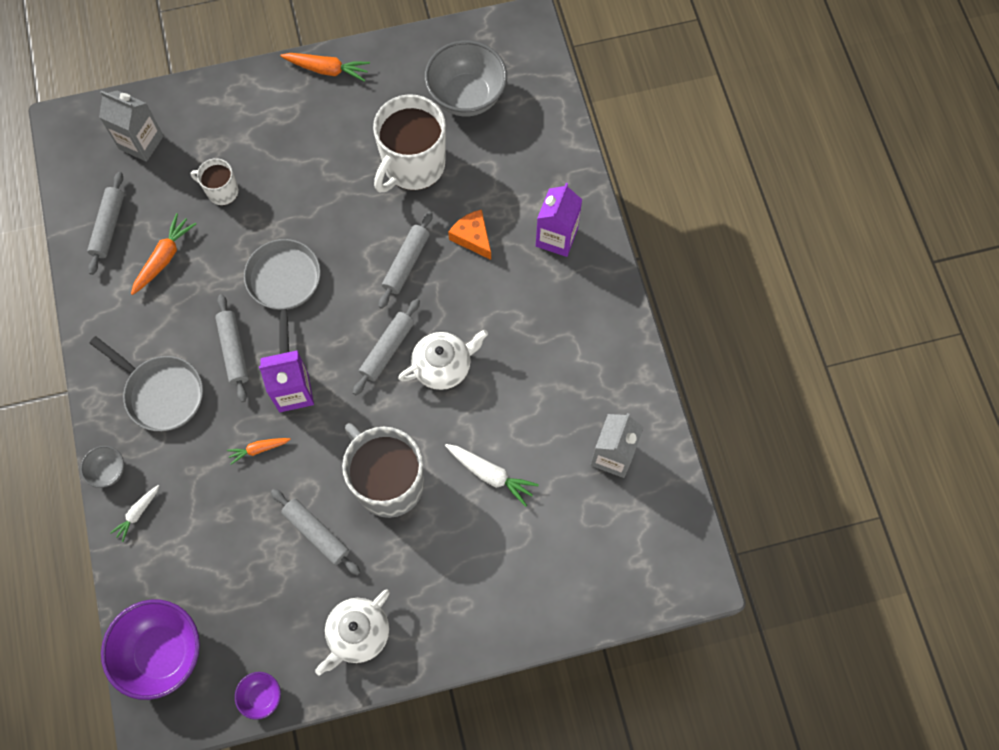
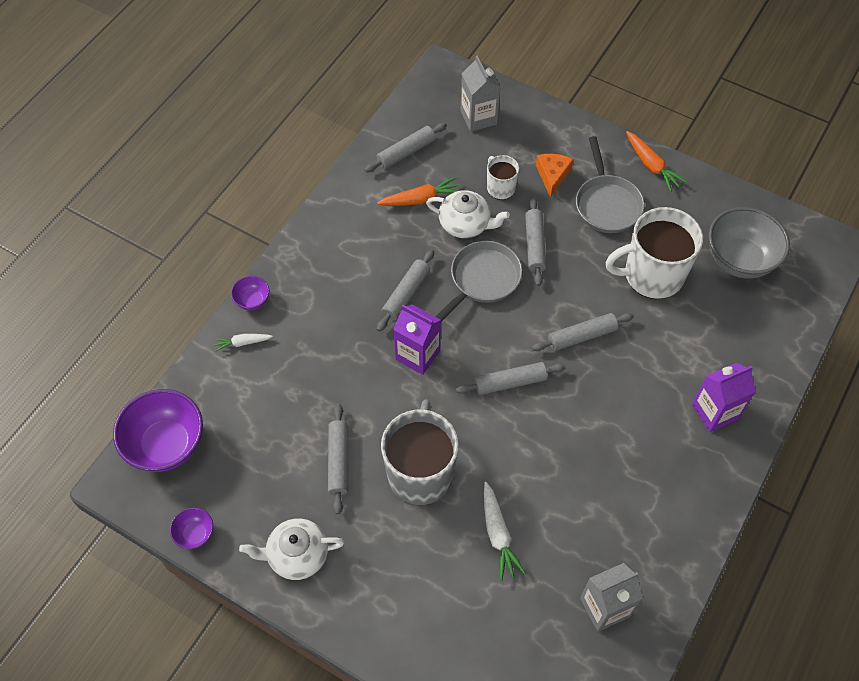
camera: 45 degrees right, 10 degrees down
grey bowl [80,446,124,488] -> purple bowl [231,276,269,310]
grey pan [90,336,203,431] -> grey pan moved to [576,136,644,233]
orange carrot [227,438,291,465] -> none
white teapot [398,329,488,390] -> white teapot moved to [426,190,510,238]
orange cheese [448,210,491,260] -> orange cheese moved to [536,154,574,198]
none -> grey rolling pin [525,197,547,286]

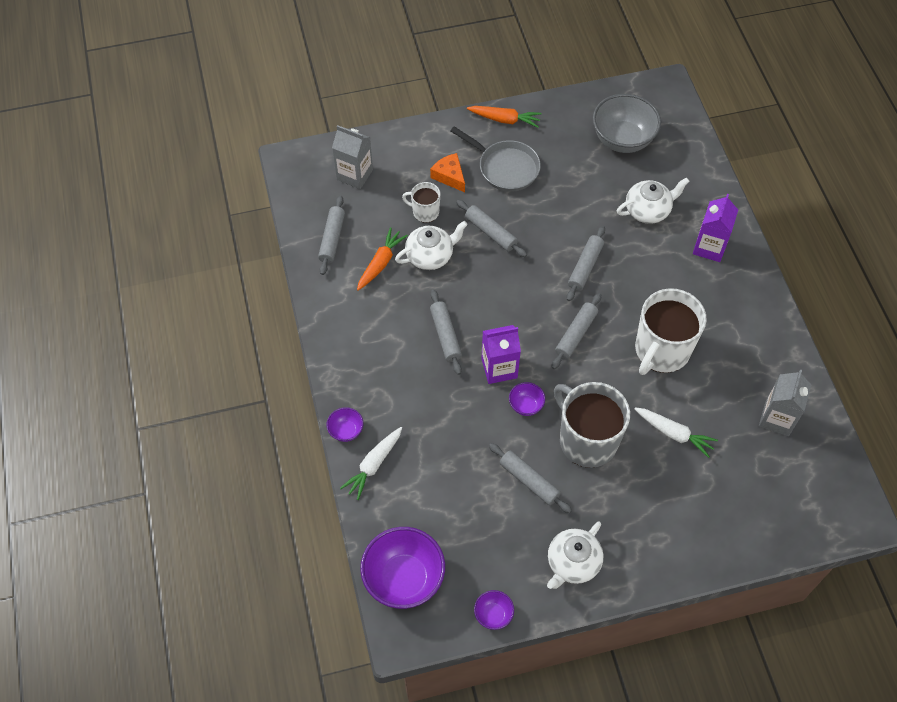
camera: 45 degrees left, 0 degrees up
white carrot [214,334,273,352] -> white carrot [340,427,402,500], size x1.58
grey pan [435,241,522,322] -> none
white mug [605,207,703,299] -> white mug moved to [635,288,707,375]
none -> purple bowl [509,382,545,416]
none -> white teapot [617,177,690,224]

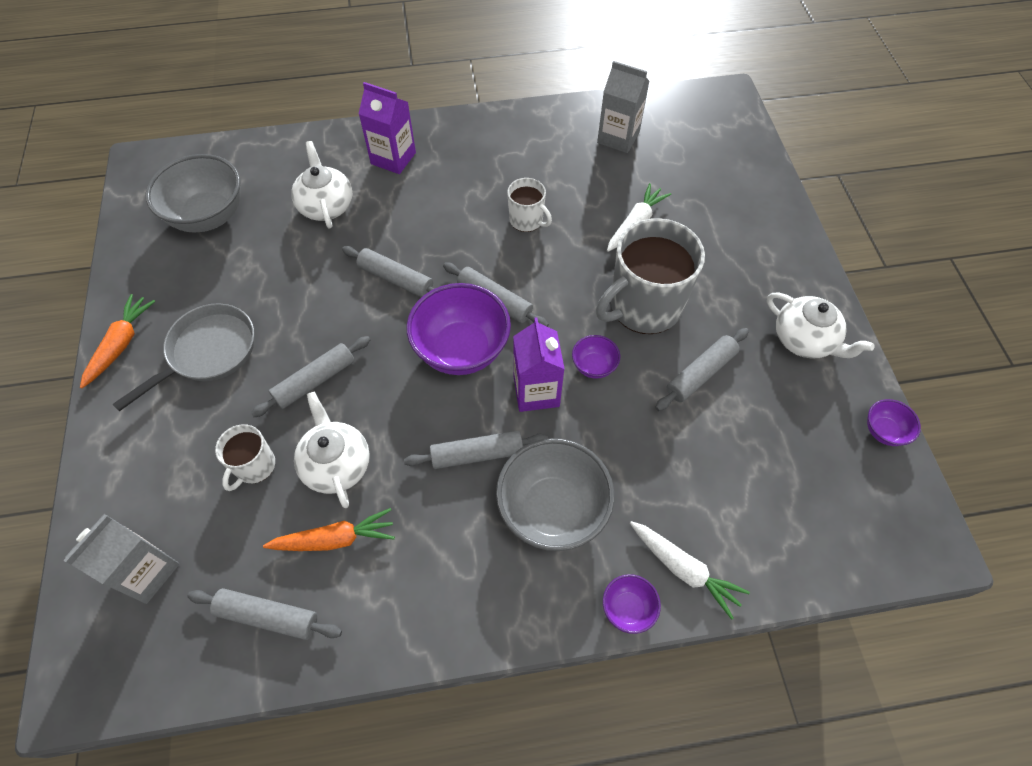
camera: 85 degrees left, 0 degrees up
orange carrot [357,227,408,291] -> orange carrot turned 135 degrees clockwise [263,508,395,551]
purple bowl [360,527,445,609] -> purple bowl moved to [407,283,511,375]
orange cheese [430,153,465,192] -> none
white mug [635,288,707,375] -> white mug [507,178,552,232], size x0.50
none -> grey bowl [496,438,614,551]

